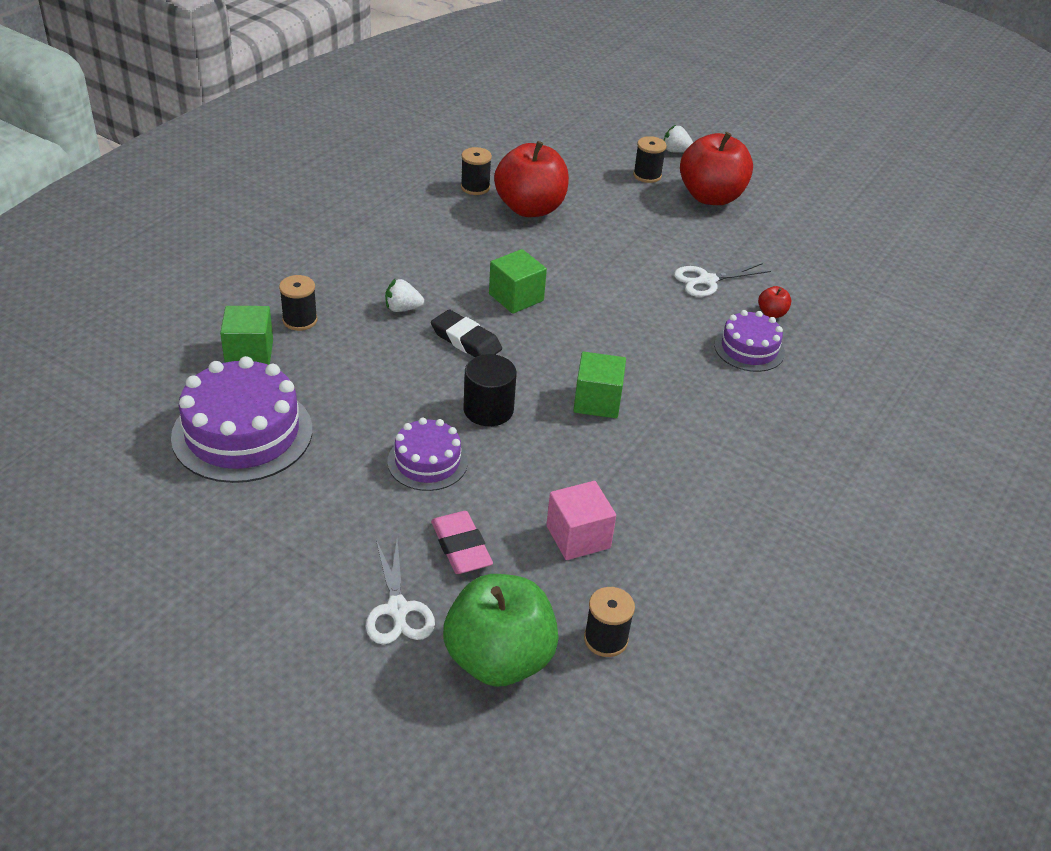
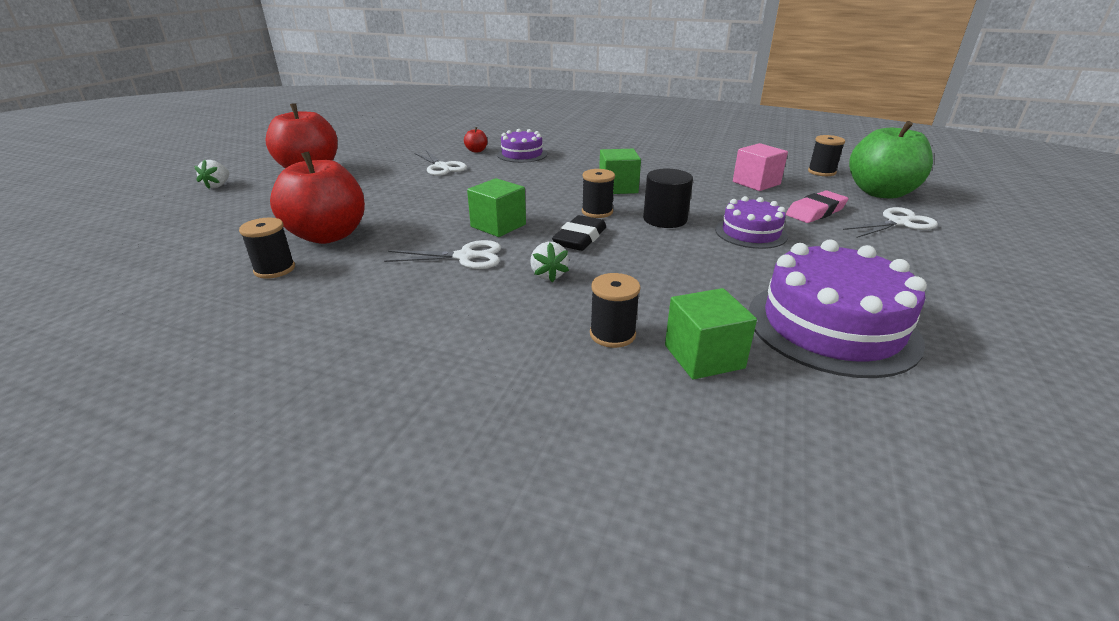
camera: 100 degrees left, 10 degrees down
black spool [633,136,667,183] -> black spool moved to [582,169,615,218]
none -> white scissors [384,240,501,269]

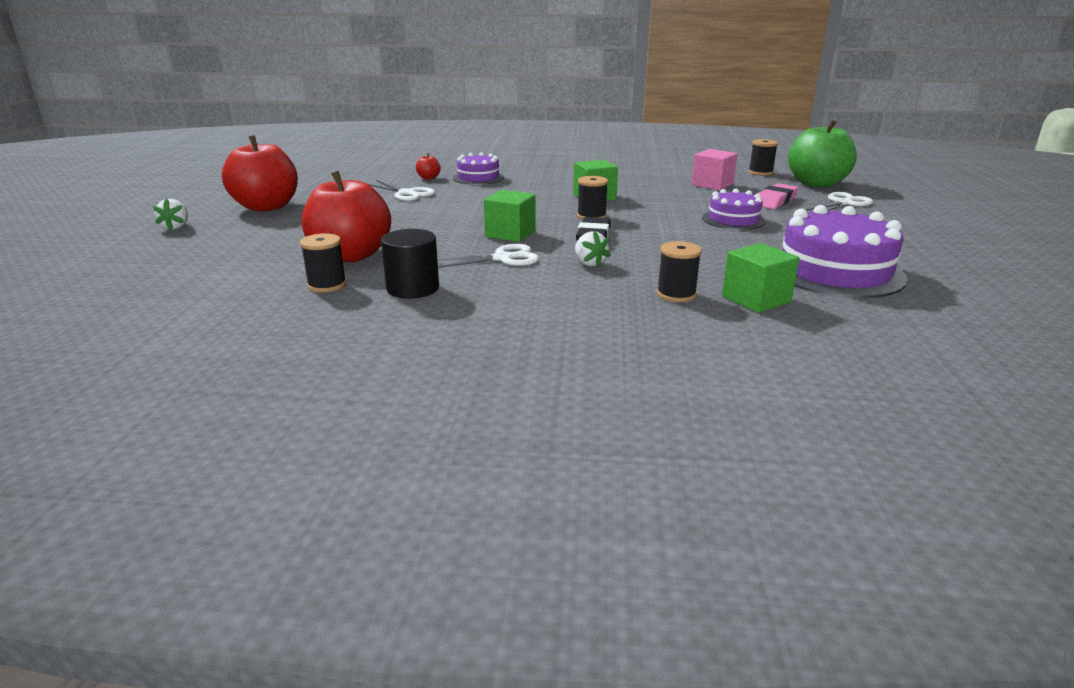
camera: 15 degrees left, 5 degrees down
black cylinder [643,169,693,228] -> black cylinder moved to [381,229,439,299]

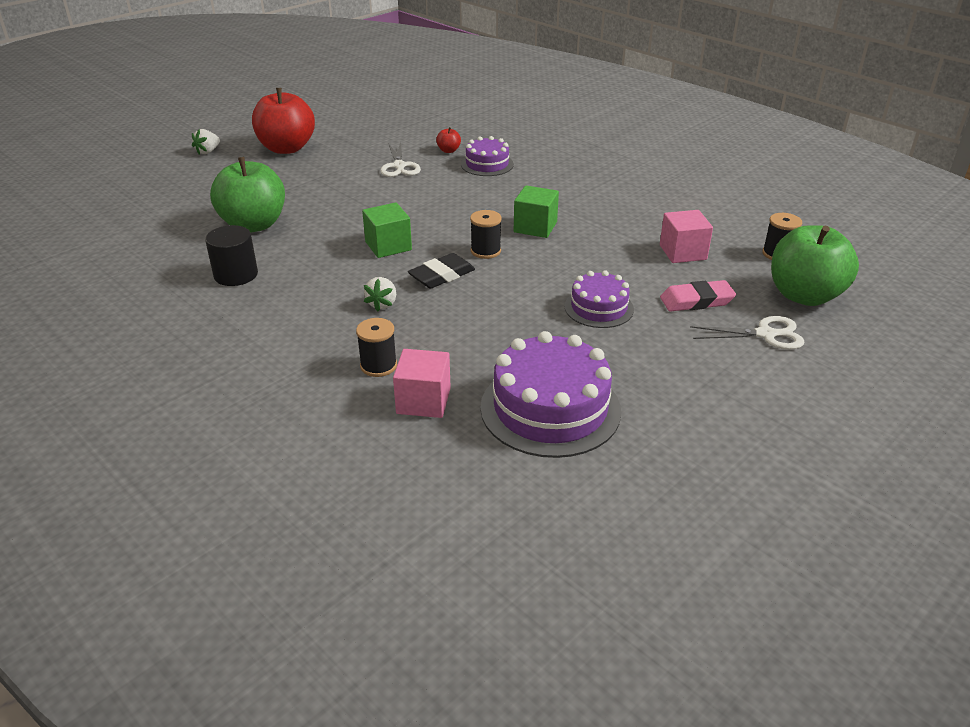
camera: 40 degrees right, 10 degrees up
black spool [300,233,347,292] -> none
red apple [302,171,391,262] -> green apple [210,157,285,232]
white scissors [437,244,539,268] -> none
green cube [722,243,799,313] -> pink cube [393,349,451,418]

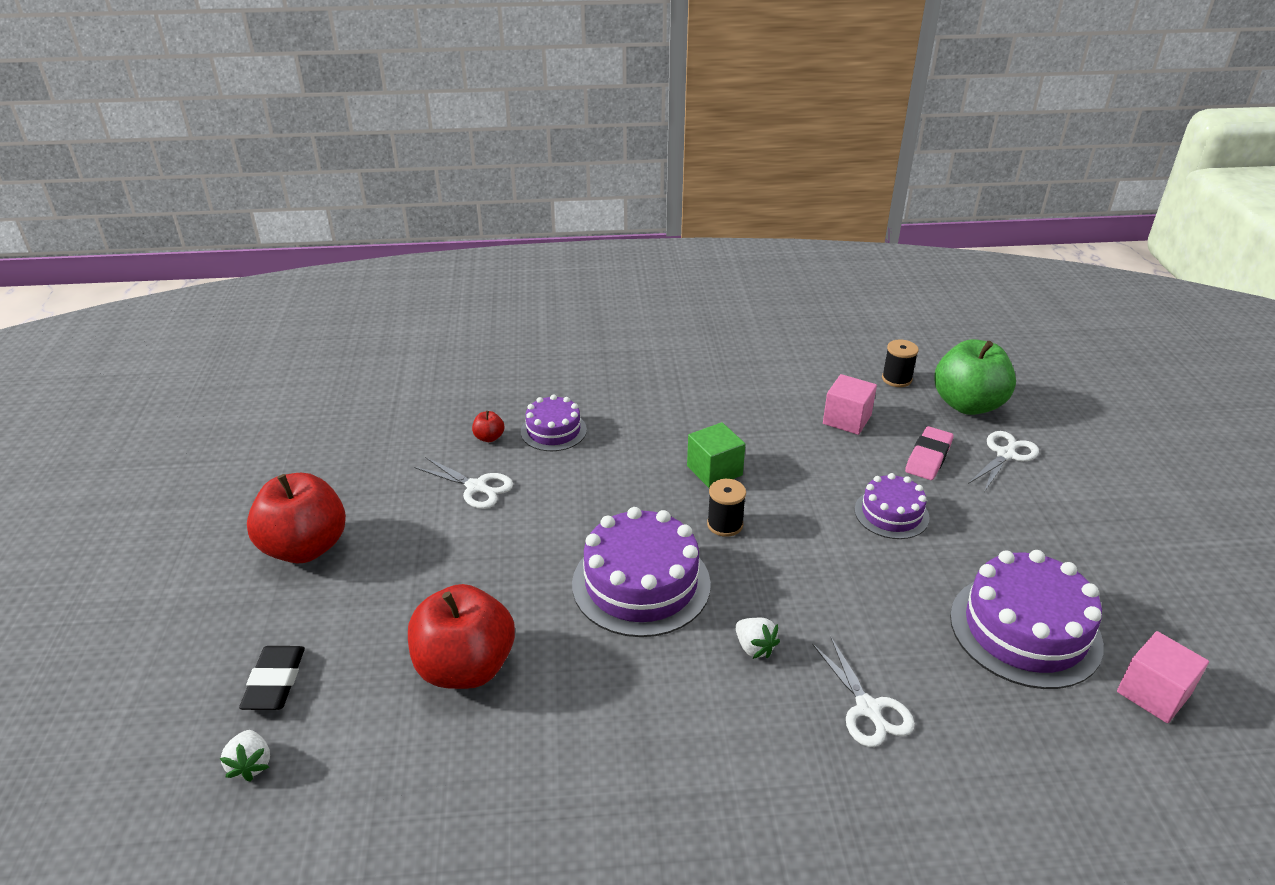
camera: 50 degrees left, 0 degrees up
white strawberry [192,129,220,155] -> white strawberry moved to [220,730,270,782]
black cylinder [205,225,258,286] -> none
green apple [210,157,285,232] -> red apple [408,584,515,689]
black spool [356,318,397,377] -> white scissors [812,636,915,747]
green cube [362,202,412,258] -> purple cake [572,507,711,637]
pink cube [393,349,451,418] -> pink cube moved to [1117,631,1209,723]
black eraser [408,253,475,288] -> black eraser moved to [239,646,305,710]

